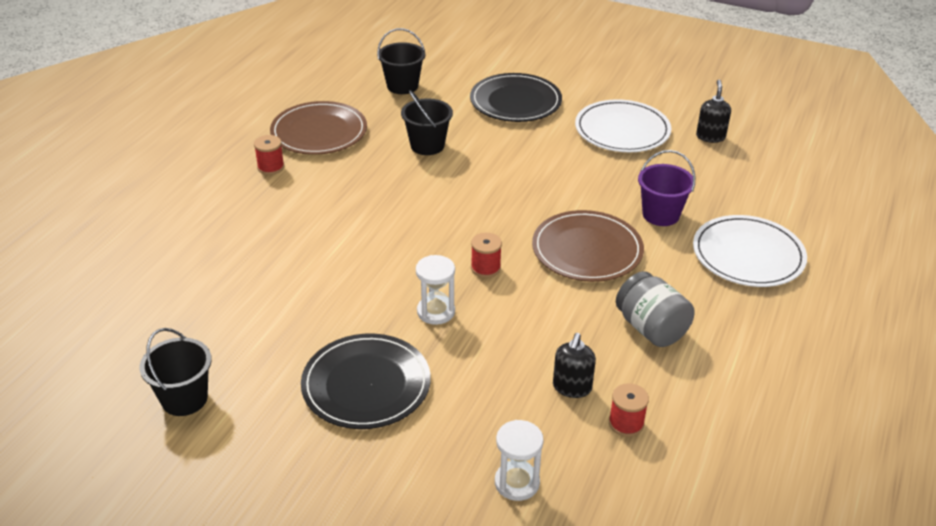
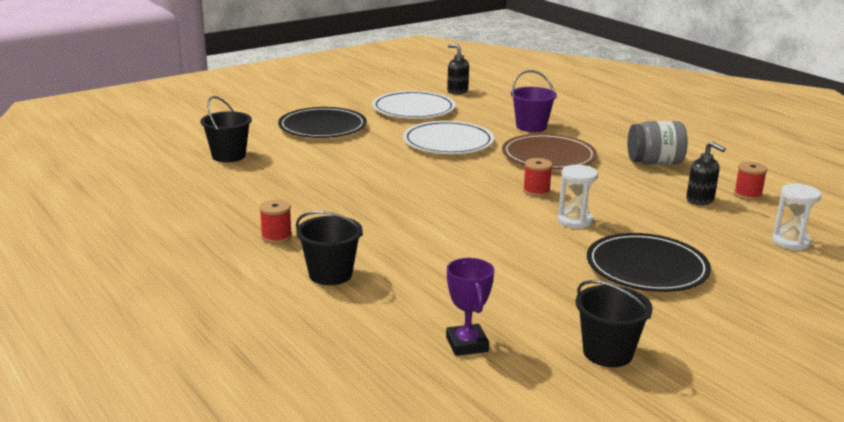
camera: 60 degrees left, 15 degrees down
brown plate [270,101,367,155] -> none
black bucket [401,90,453,155] -> black bucket moved to [296,211,363,285]
white plate [693,215,807,287] -> white plate moved to [403,121,494,154]
none -> purple trophy [446,258,494,356]

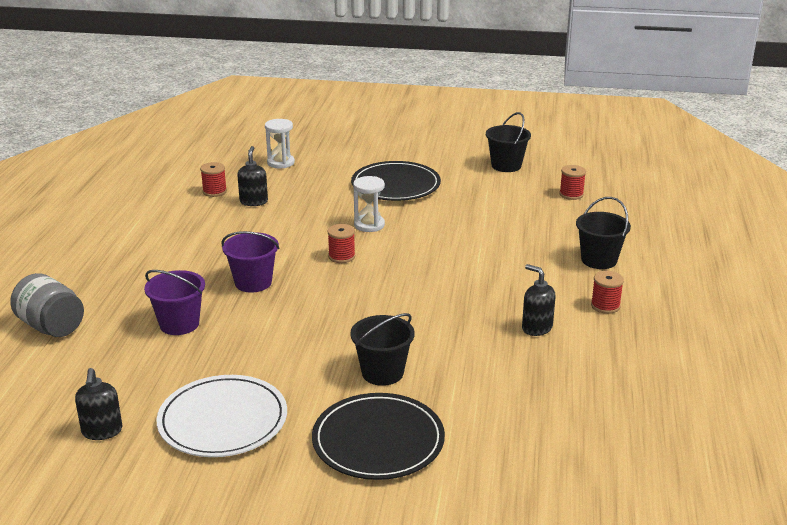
camera: 135 degrees left, 5 degrees up
black bucket [200,96,252,162] -> black bucket moved to [350,313,415,386]
white plate [403,121,494,154] -> none
purple trophy [446,258,494,356] -> red spool [559,165,586,200]
brown plate [502,134,597,169] -> purple bucket [221,231,280,292]
grey jar [627,121,688,165] -> grey jar moved to [10,273,84,337]
none -> black soap dispenser [522,264,556,336]

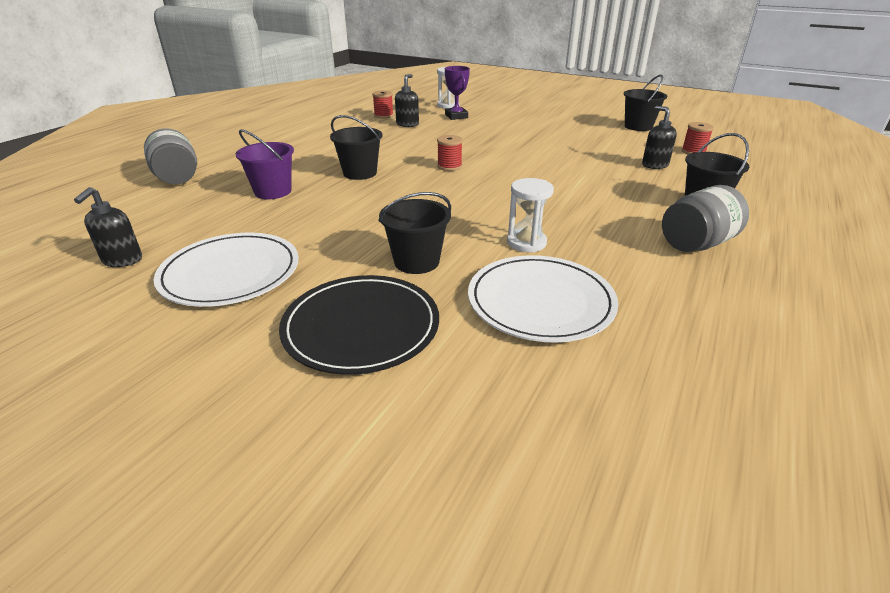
camera: 20 degrees right, 5 degrees up
purple bucket [221,231,280,292] -> black bucket [330,115,382,180]
black plate [351,161,441,201] -> none
white hourglass [353,176,385,232] -> white hourglass moved to [507,178,554,252]
black soap dispenser [522,264,556,336] -> black soap dispenser moved to [642,106,677,169]
red spool [591,271,624,314] -> grey jar [662,185,749,252]
none -> purple trophy [445,66,470,120]
none -> white plate [468,255,618,343]

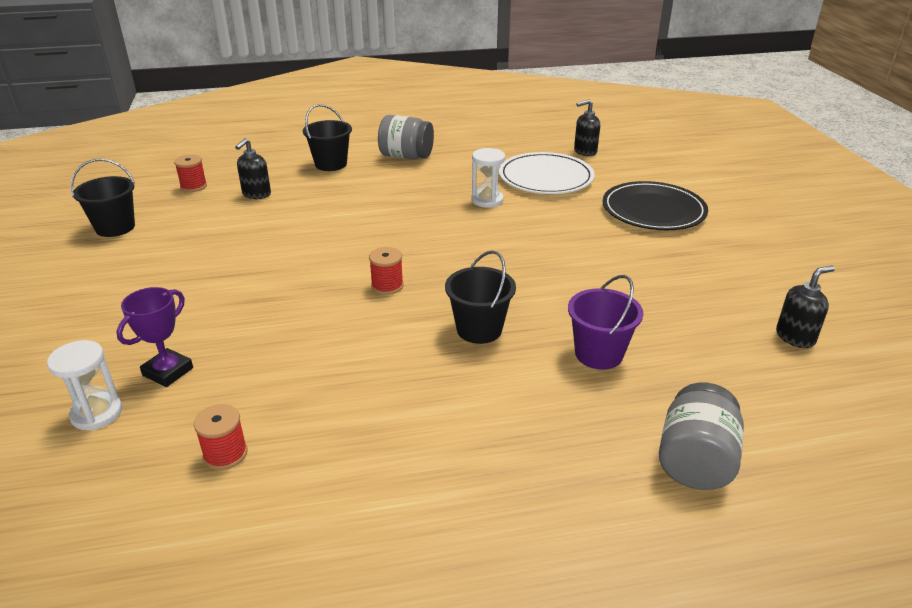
camera: 130 degrees left, 0 degrees up
white plate [154,233,299,307] -> none
black bucket [378,192,451,274] -> none
black soap dispenser [395,74,419,127] -> black soap dispenser moved to [574,99,600,156]

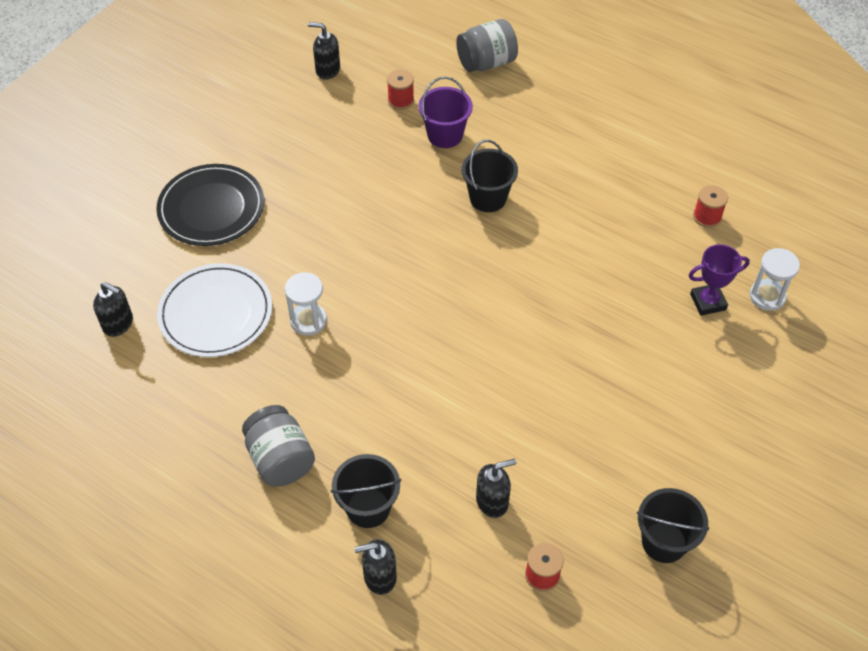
camera: 135 degrees left, 20 degrees up
red spool [369,247,404,295] -> red spool moved to [387,69,414,110]
none -> black soap dispenser [354,539,397,595]

